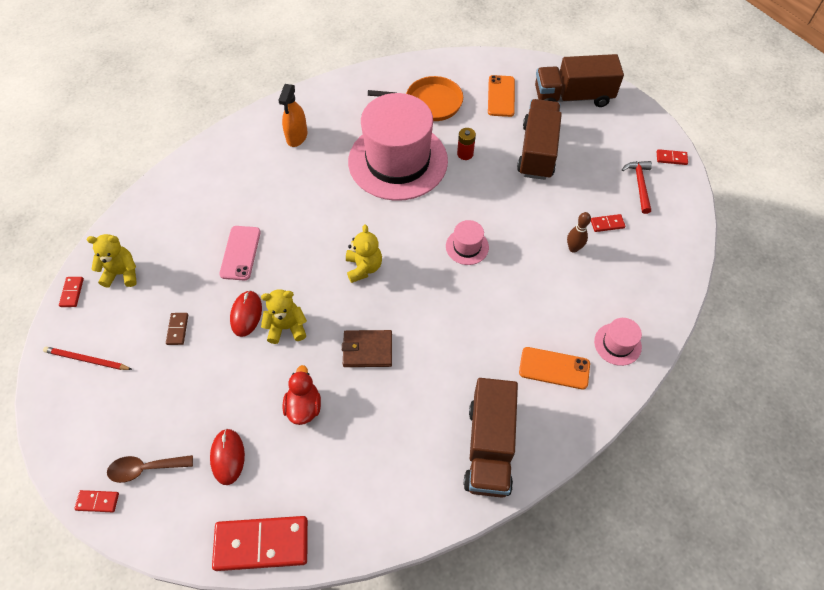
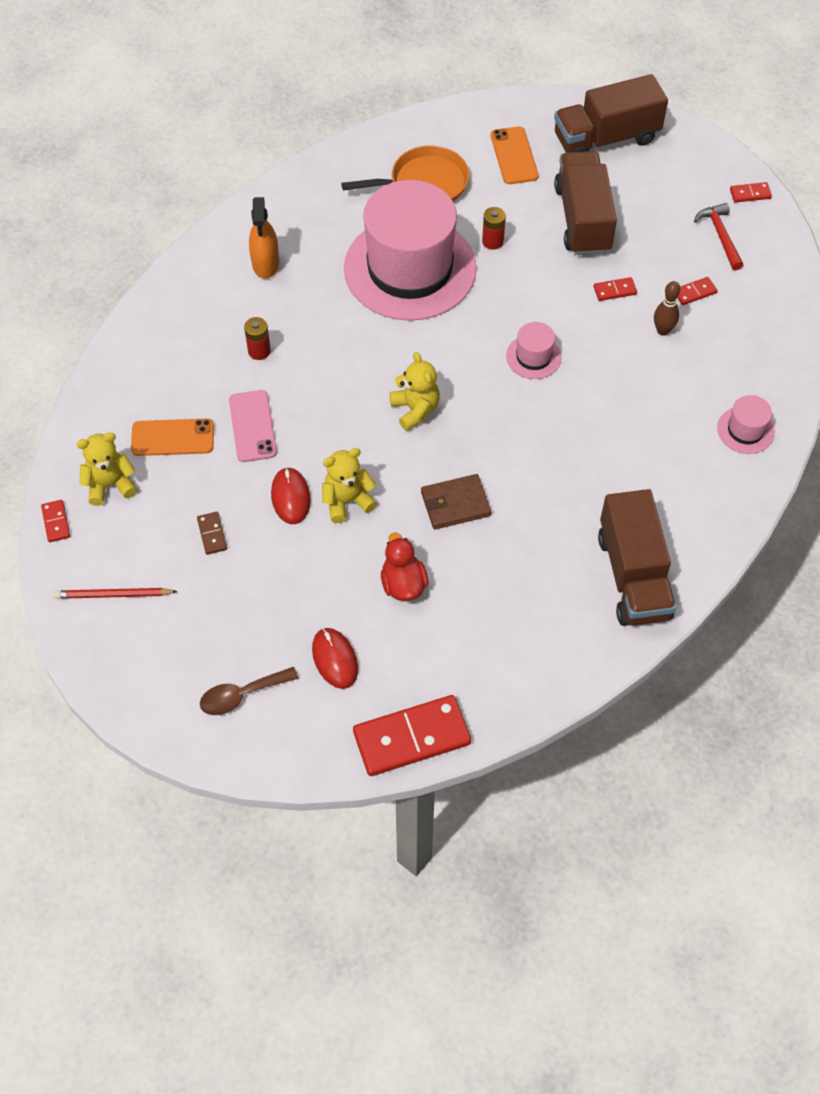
camera: 15 degrees left, 0 degrees up
red domino [74,490,119,512] -> red domino moved to [594,277,637,301]
orange phone [519,347,590,390] -> orange phone moved to [131,419,214,456]
none -> red battery [244,317,271,360]

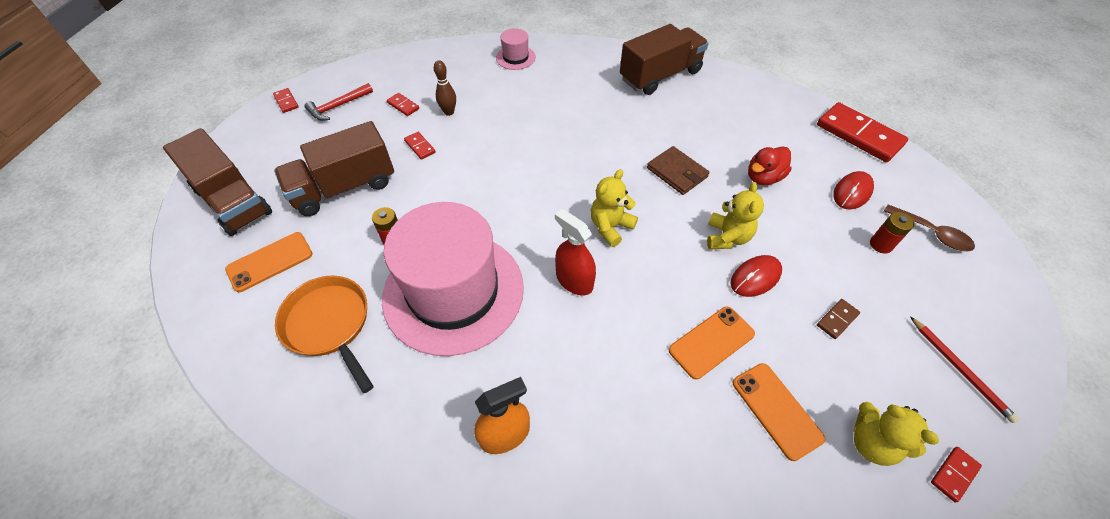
camera: 115 degrees left, 5 degrees down
pink phone [229,390,277,462] -> orange phone [669,307,755,379]
red battery [244,317,271,360] -> red battery moved to [870,212,914,254]
yellow teddy bear [322,448,377,523] -> yellow teddy bear turned 120 degrees counterclockwise [707,182,764,249]
pink hat [506,322,562,379] -> none
none -> red spray bottle [555,209,596,296]

